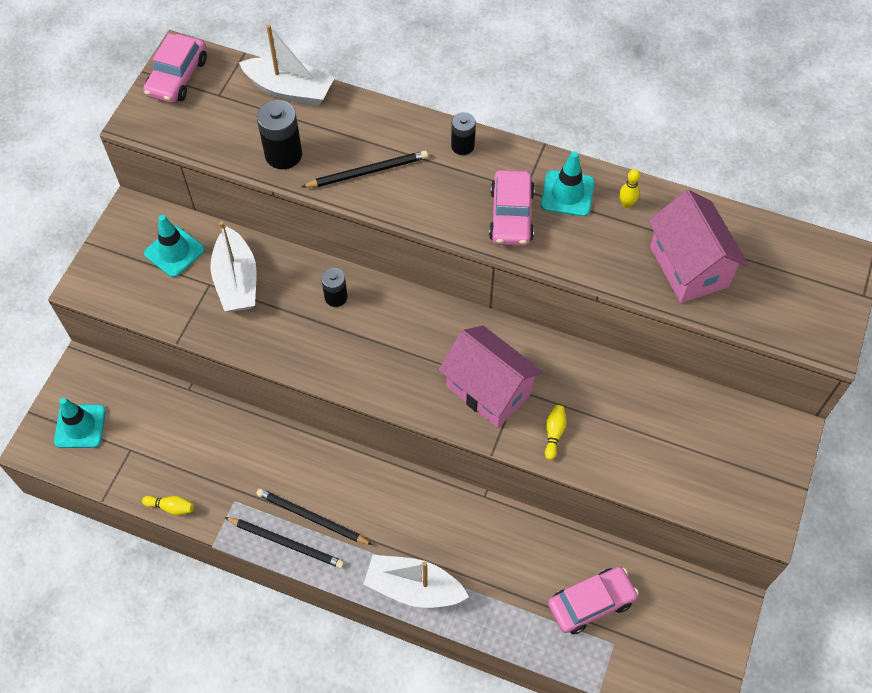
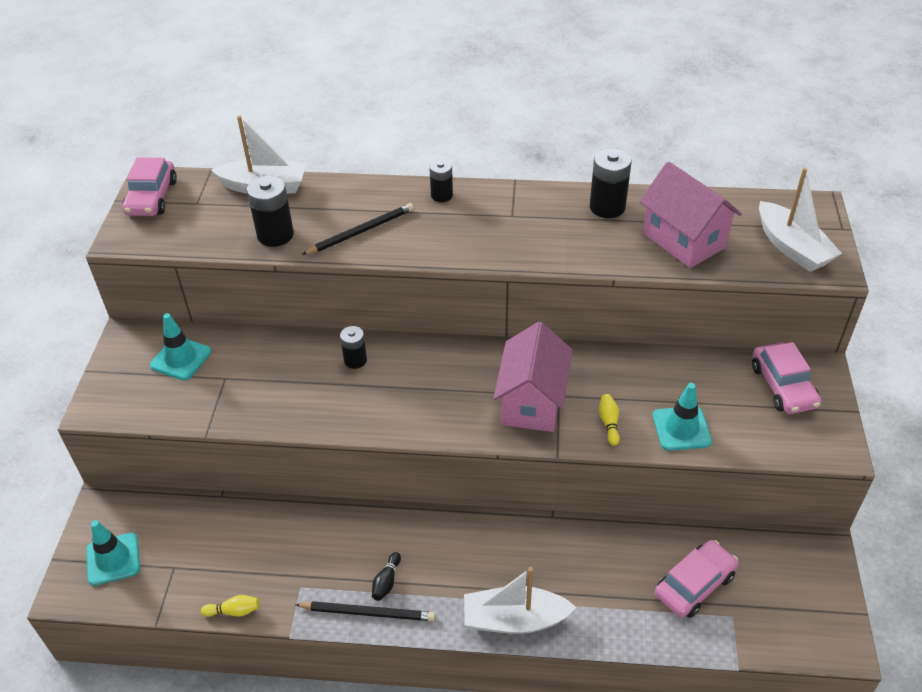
camera: 15 degrees left, 15 degrees down
white boat [211,221,257,312] -> white boat moved to [759,168,842,272]
black pencil [256,488,373,545] -> black bowling pin [372,552,401,601]
pink house [439,326,543,428] -> pink house turned 75 degrees clockwise [493,322,572,432]
pink car [489,170,535,246] -> pink car moved to [752,342,821,414]
turquoise traffic cone [541,151,595,217] -> turquoise traffic cone moved to [653,383,712,451]
yellow bowling pin [619,169,640,208] -> black battery [590,148,632,218]

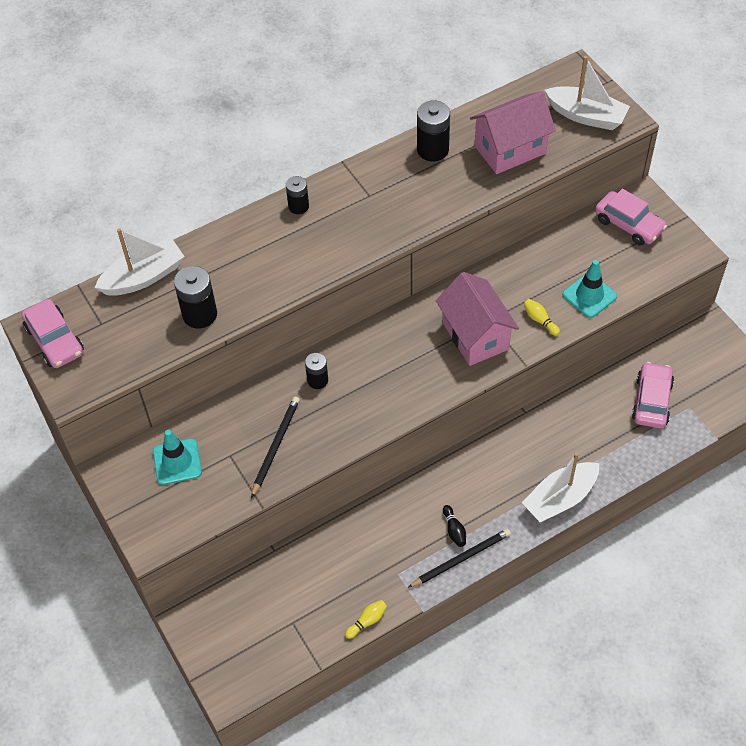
camera: 35 degrees left, 10 degrees up
turquoise traffic cone [86,520,140,586] -> none
black pencil [302,203,414,255] -> black pencil moved to [251,397,300,498]
pink house [639,162,742,268] -> pink house turned 45 degrees counterclockwise [470,91,556,174]

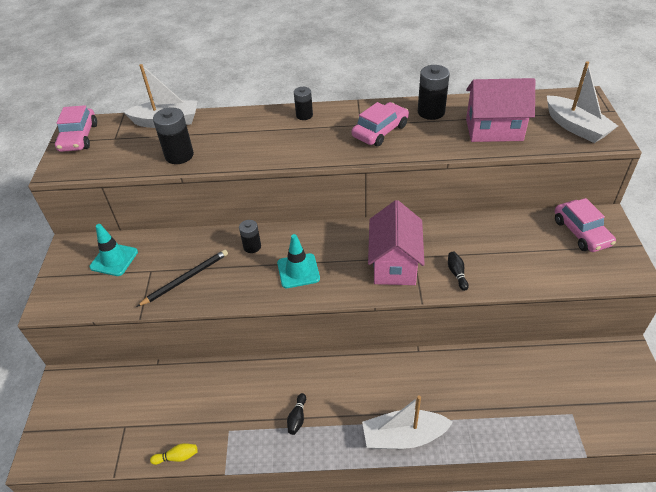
camera: 30 degrees right, 10 degrees down
black pencil [408,529,511,588] -> none
yellow bowling pin [524,299,560,335] -> black bowling pin [448,251,469,291]
turquoise traffic cone [562,260,617,318] -> turquoise traffic cone moved to [277,234,320,288]
pink car [632,362,674,428] -> pink car moved to [352,102,409,146]

